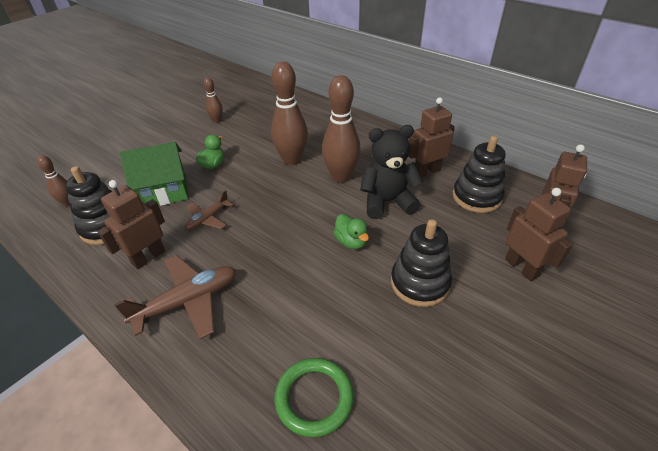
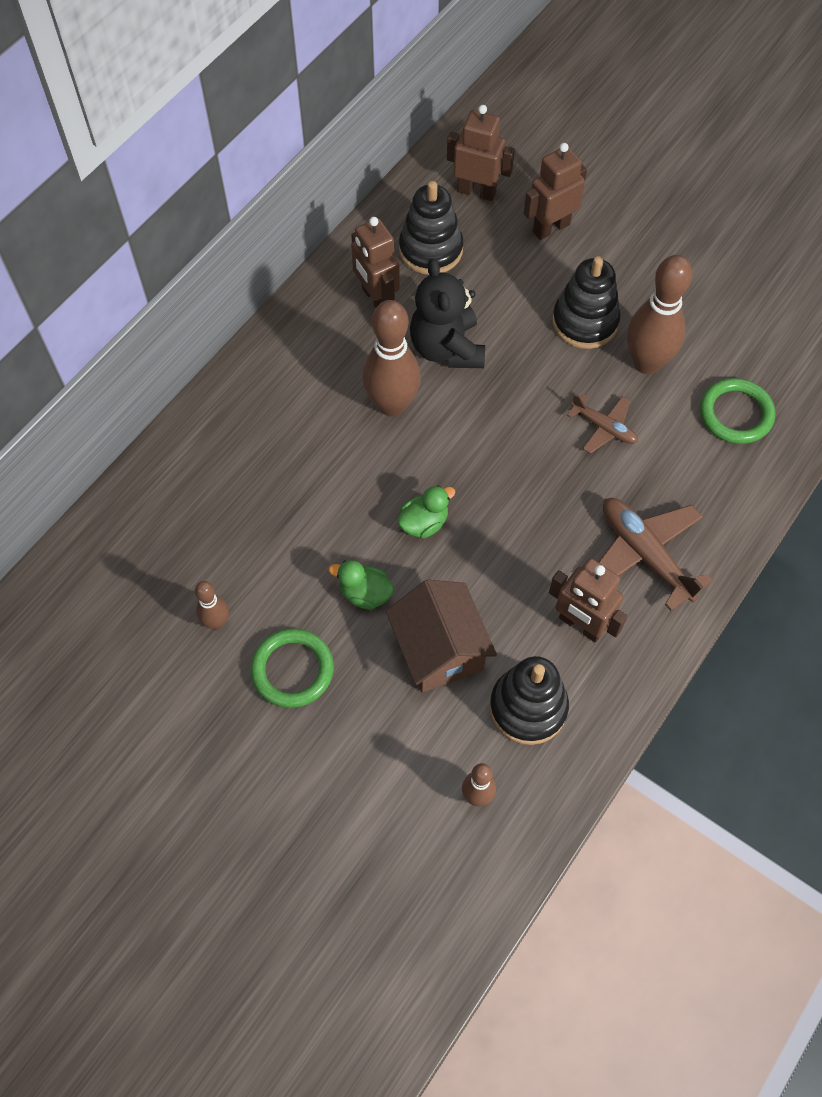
camera: 95 degrees left, 20 degrees up
green house [120,142,188,206] -> brown house [386,580,497,692]
brown plane [185,190,234,230] -> brown plane moved to [567,394,638,454]
brown bowling pin [271,62,308,165] -> brown bowling pin moved to [627,255,693,374]
green duck [333,214,369,249] -> green duck moved to [397,485,455,538]
none -> green ring [250,628,334,708]

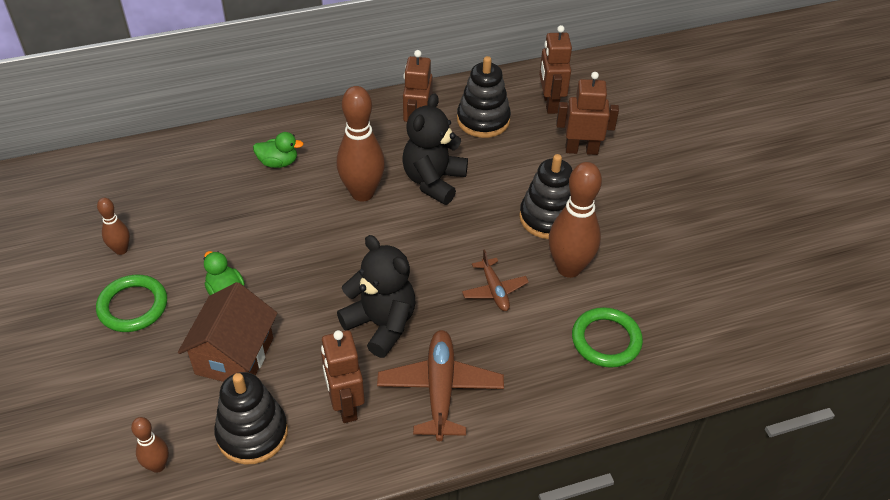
camera: 35 degrees right, 15 degrees down
green duck [397,485,455,538] -> green duck moved to [253,132,304,168]
brown robot [447,105,515,201] -> brown robot turned 150 degrees counterclockwise [539,25,572,114]
none -> black teddy bear [337,235,415,358]

